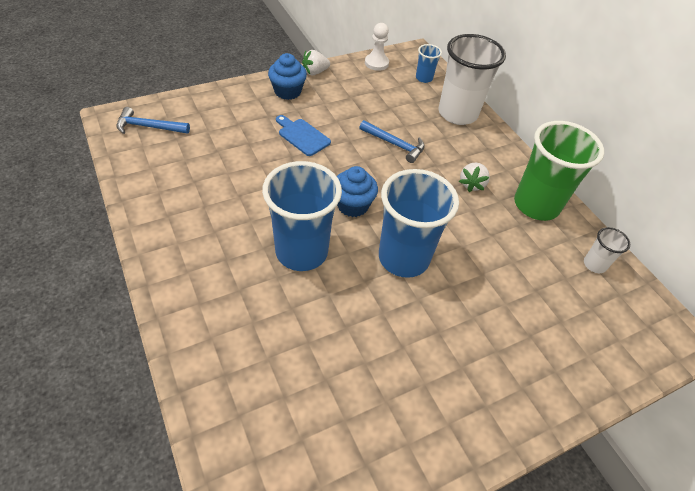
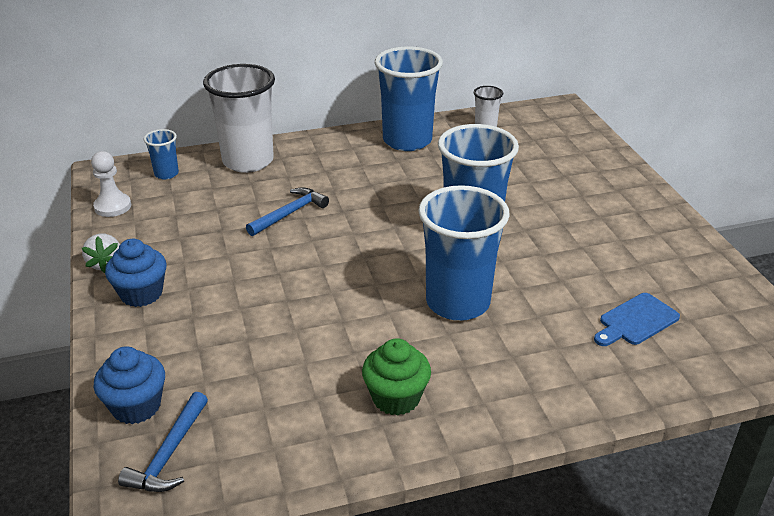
camera: 75 degrees left, 15 degrees down
blue cutting board [276,115,331,156] -> blue cutting board moved to [594,293,680,346]
blue cupcake [337,166,378,217] -> blue cupcake moved to [94,346,165,424]
white strawberry [459,163,490,192] -> none
green cup [514,121,604,221] -> blue cup [375,46,443,151]
none -> green cupcake [362,338,431,415]

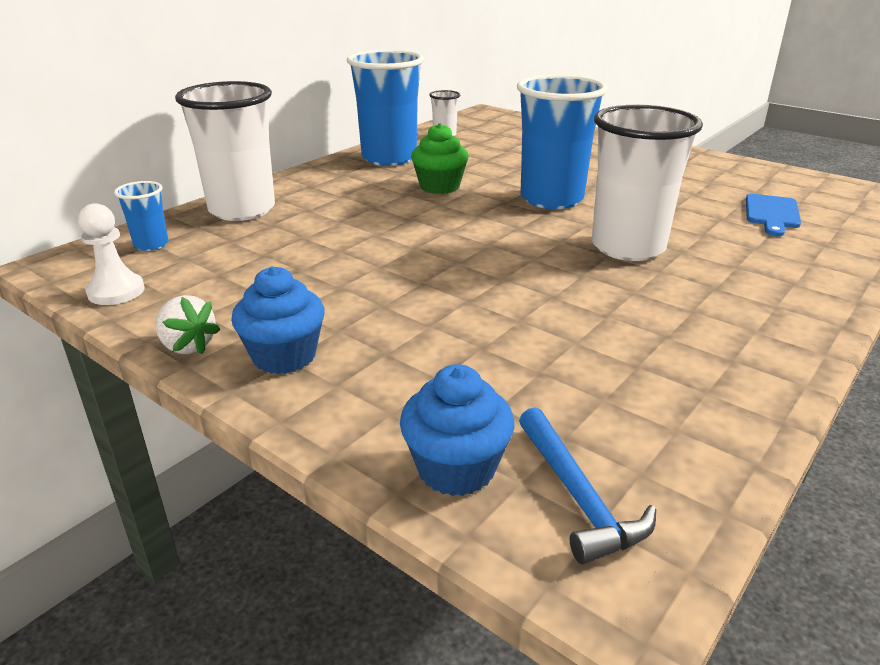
camera: 35 degrees left, 5 degrees down
blue hammer [246,187,329,236] -> none
green cupcake [362,338,431,415] -> green cupcake moved to [411,123,469,194]
blue cup [418,185,509,321] -> white cup [592,105,703,261]

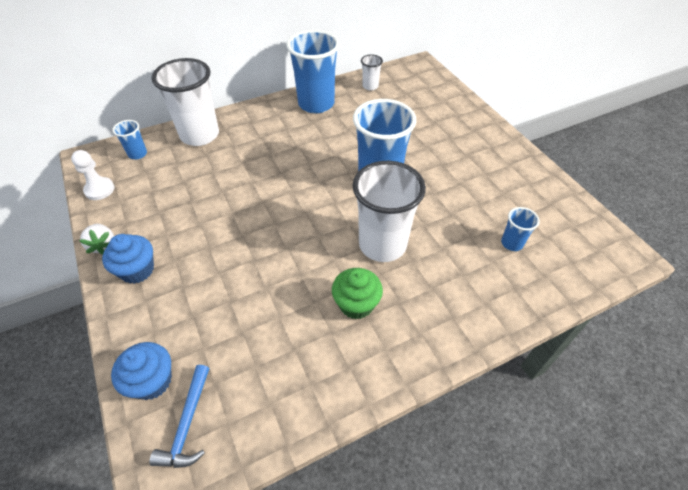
camera: 25 degrees right, 20 degrees up
green cupcake [411,123,469,194] -> green cupcake moved to [332,268,383,319]
blue cutting board [746,194,801,236] -> blue cup [501,207,540,251]

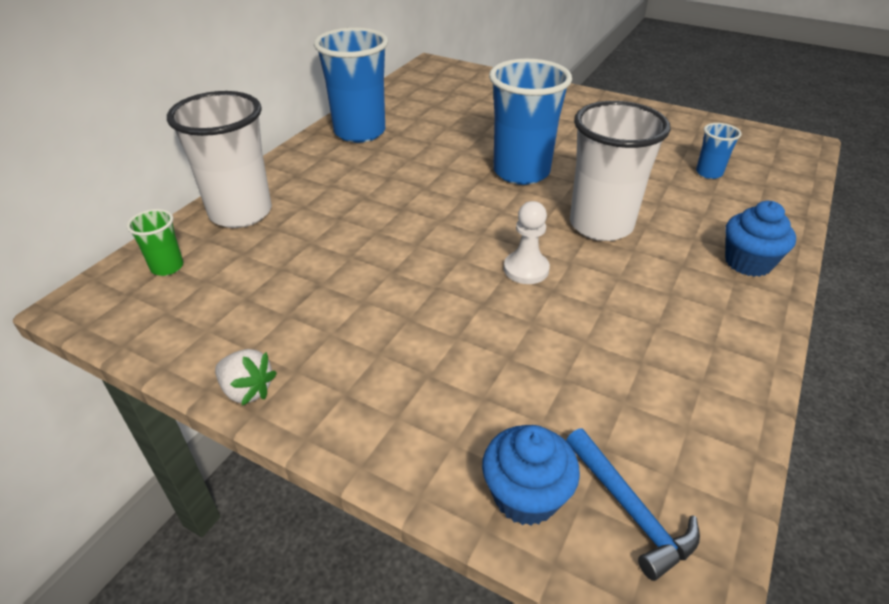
camera: 35 degrees left, 10 degrees down
white pawn [71,150,115,200] -> white pawn moved to [504,201,550,284]
blue cupcake [102,234,154,284] -> blue cupcake moved to [725,201,796,277]
blue cup [112,120,147,160] -> green cup [126,209,183,276]
green cupcake [332,268,383,319] -> none
white cup [361,54,383,90] -> none

